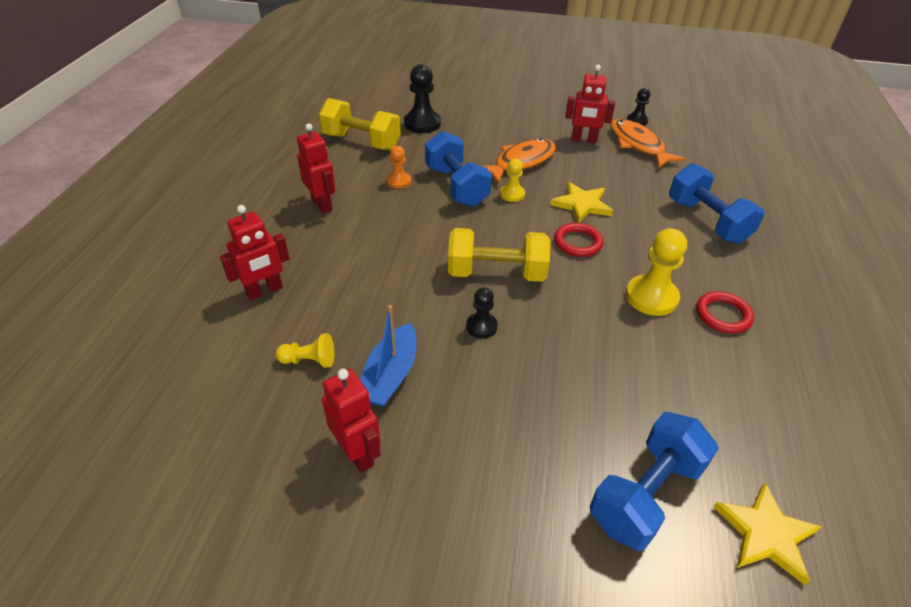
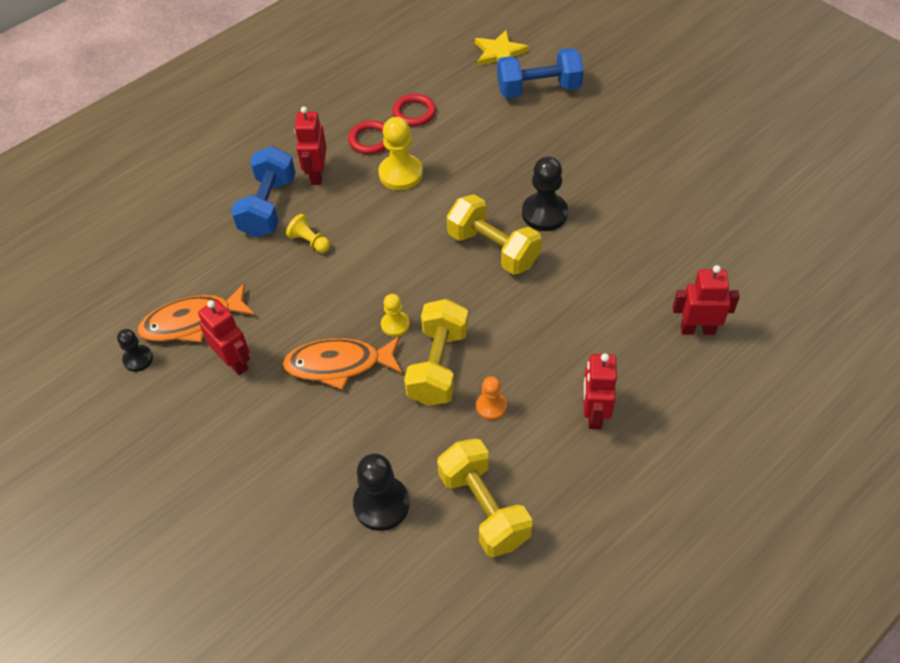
camera: 140 degrees left, 10 degrees up
yellow pawn [275,333,334,368] -> yellow pawn moved to [286,214,330,253]
red robot [322,369,381,472] -> red robot moved to [294,107,327,185]
blue boat [360,305,417,407] -> none
blue dumbbell [425,131,492,207] -> yellow dumbbell [404,299,469,406]
black pawn [466,287,498,339] -> black pawn [522,156,568,231], size x1.72
yellow star [550,182,613,223] -> none
red ring [554,223,603,257] -> red ring moved to [392,94,436,126]
orange fish [611,119,686,168] -> orange fish turned 60 degrees clockwise [137,283,255,343]

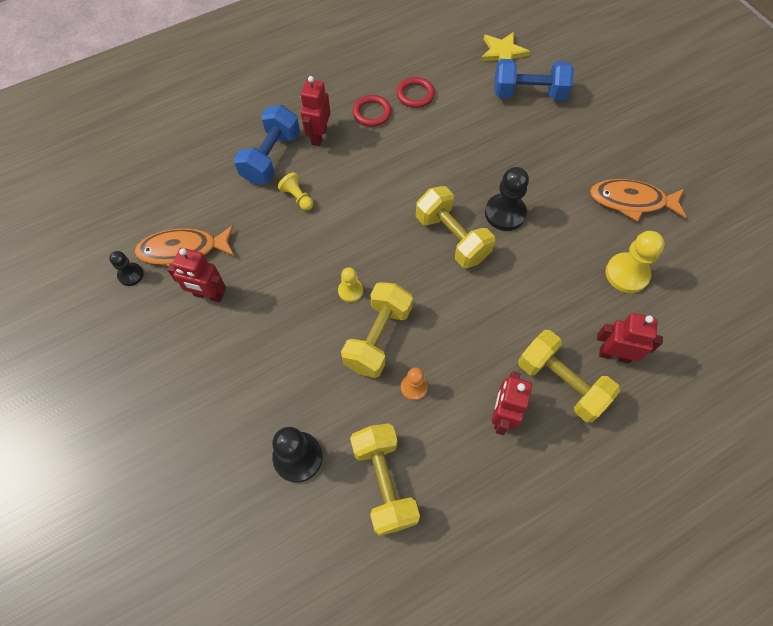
camera: 10 degrees right, 10 degrees up
red robot [198,300,250,375] -> red robot turned 135 degrees clockwise [167,248,226,303]
orange fish [283,336,402,390] -> orange fish moved to [590,179,686,222]
yellow pawn [378,117,423,190] -> yellow pawn moved to [606,231,665,293]
none -> yellow dumbbell [518,330,620,423]

